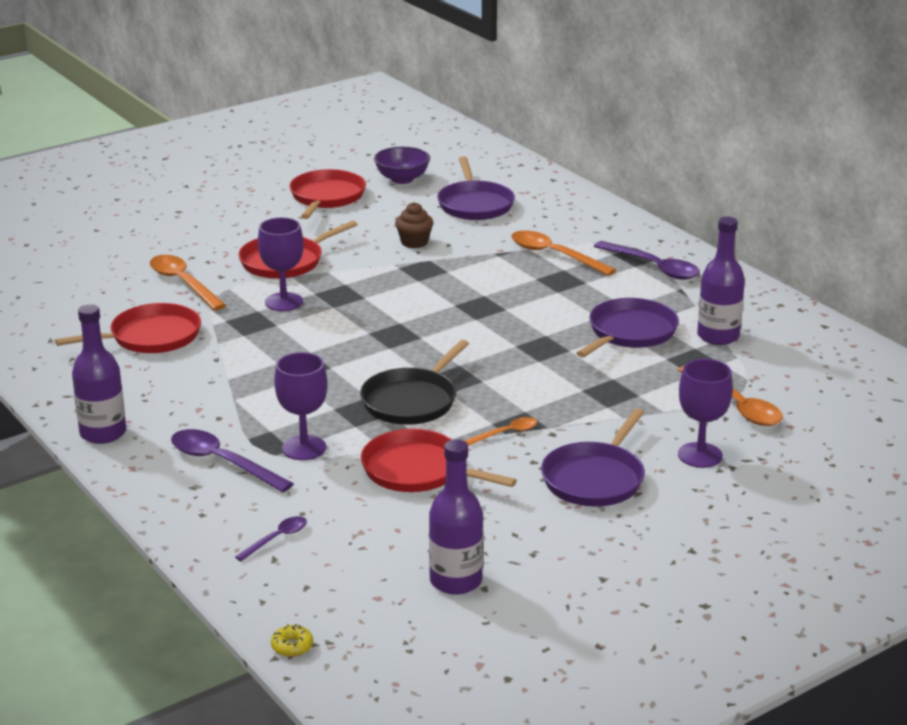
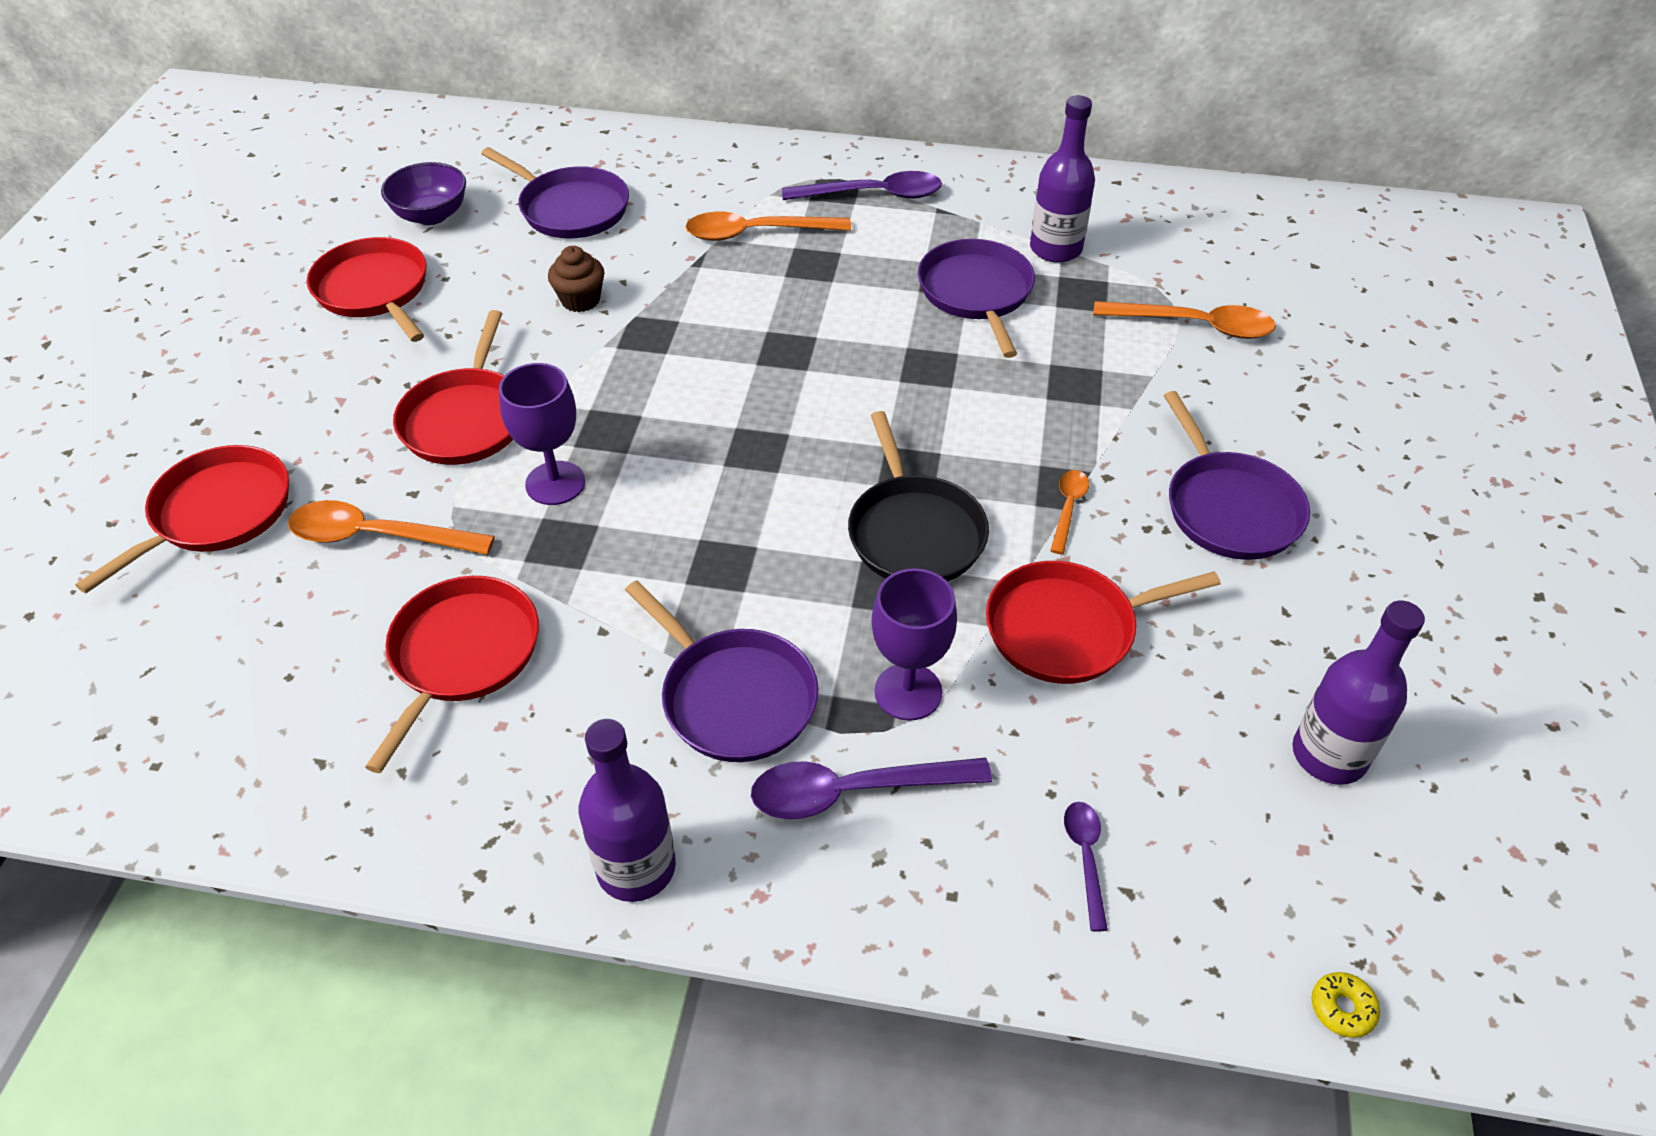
camera: 45 degrees left, 20 degrees up
purple goblet [678,359,733,468] -> none
none -> red pan [75,445,289,594]
none -> purple pan [625,581,818,762]

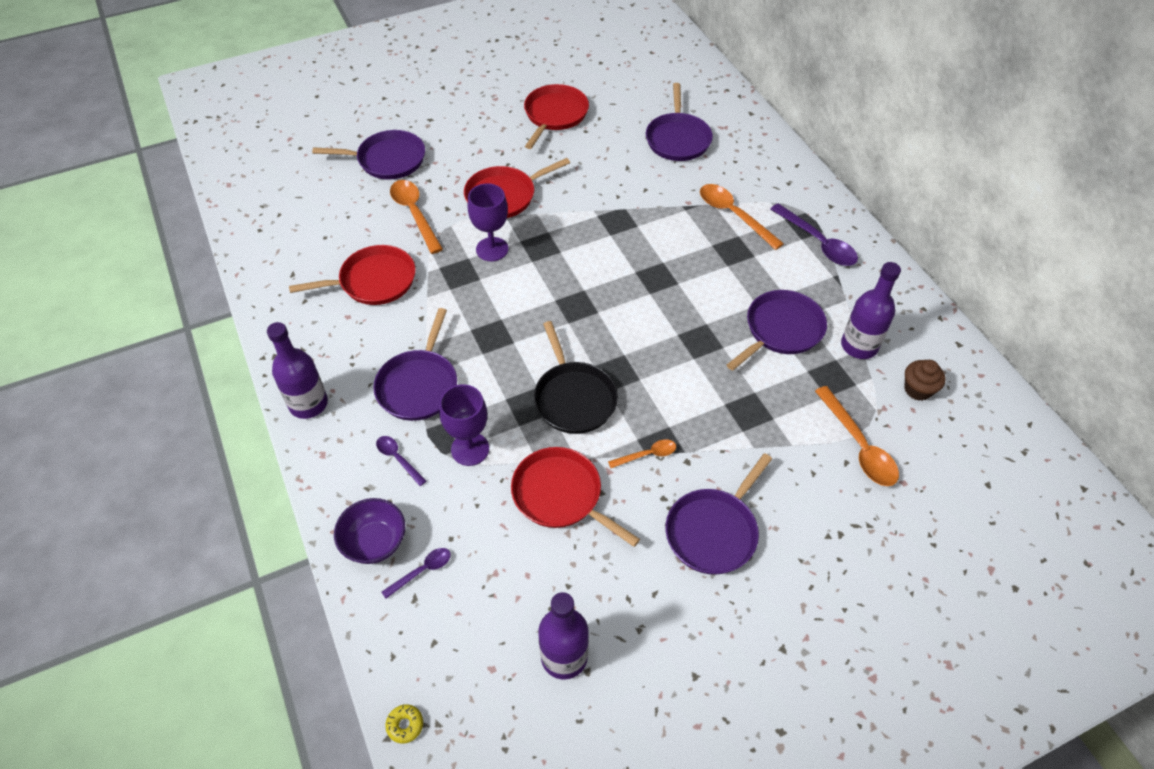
camera: 55 degrees right, 5 degrees up
red pan [75,445,289,594] -> purple pan [312,130,425,180]
purple bowl [381,162,466,225] -> purple bowl moved to [334,498,405,564]
brown cupcake [548,246,605,312] -> brown cupcake moved to [904,360,946,401]
purple spoon [751,758,992,819] -> purple spoon [376,436,426,486], size x0.55
black pan [848,411,989,582] -> black pan turned 60 degrees counterclockwise [534,321,618,434]

